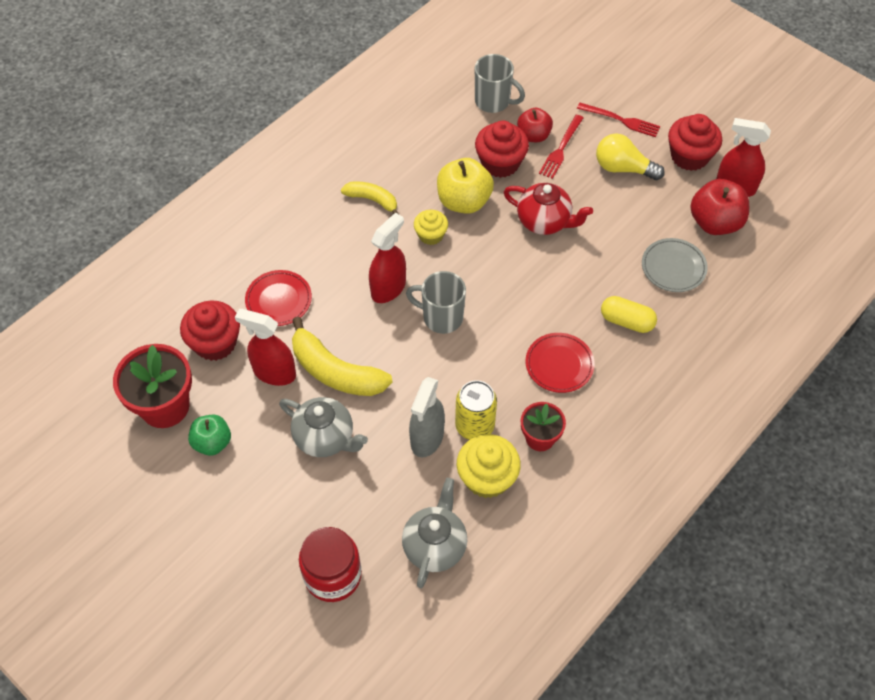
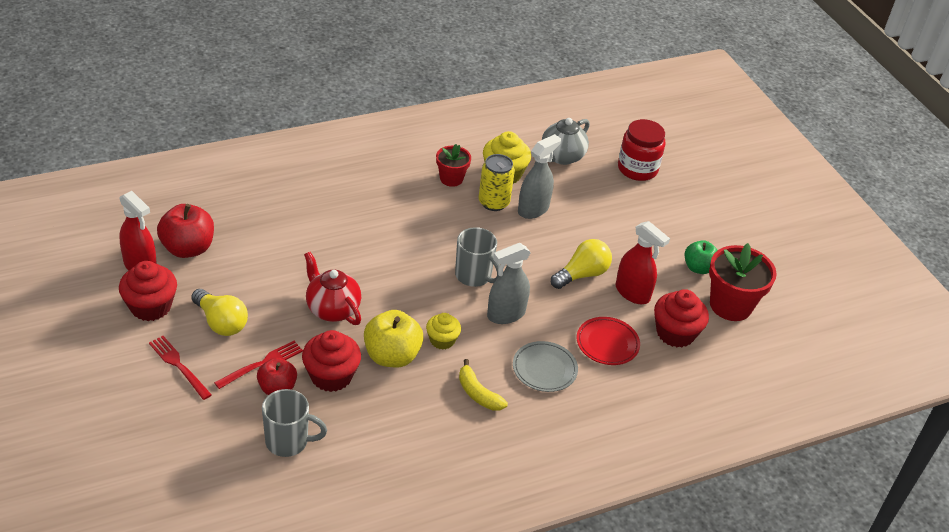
camera: 160 degrees left, 15 degrees down
grey teapot [279,397,368,457] -> none
yellow banana [292,317,392,396] -> yellow light bulb [551,239,612,289]
red spray bottle [369,212,406,303] -> grey spray bottle [487,243,531,324]
grey mug [475,54,525,113] -> grey mug turned 135 degrees clockwise [262,389,327,457]
red plate [526,333,595,393] -> none
yellow capsule [601,296,657,333] -> none
grey plate [642,238,708,292] -> grey plate moved to [513,341,578,392]

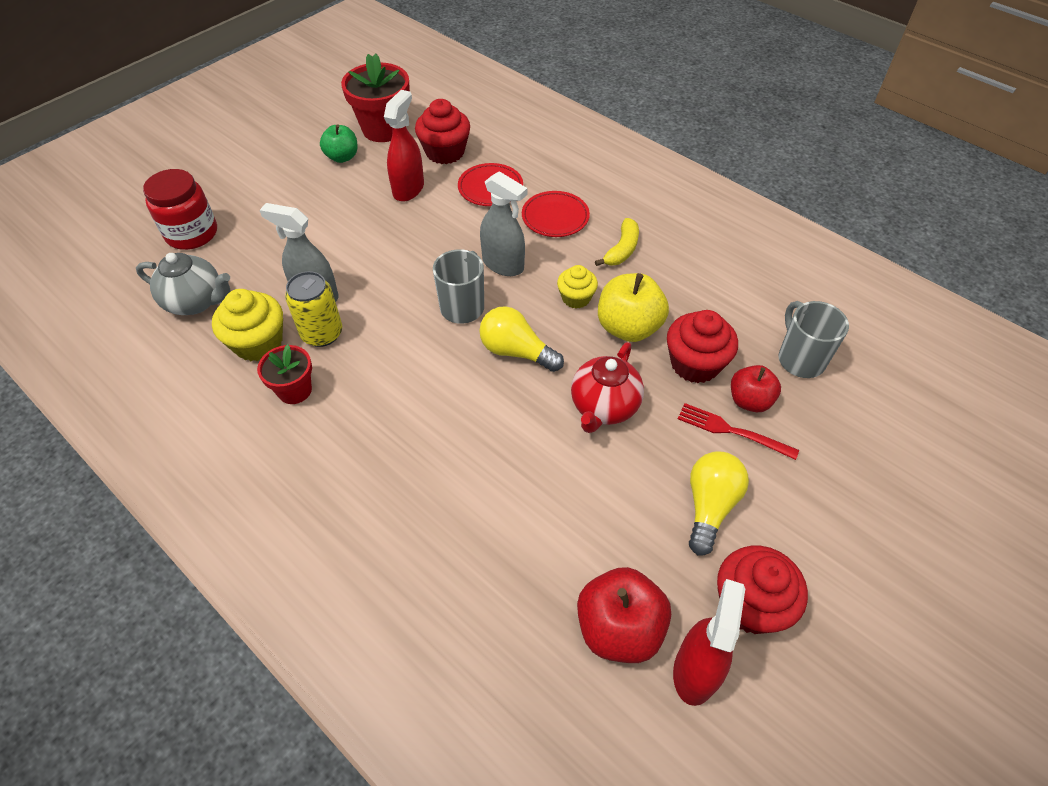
camera: 110 degrees left, 10 degrees up
red fork [149,336,212,400] -> none
grey plate [513,341,578,392] -> red plate [522,191,590,237]
yellow light bulb [551,239,612,289] -> yellow light bulb moved to [479,306,564,372]

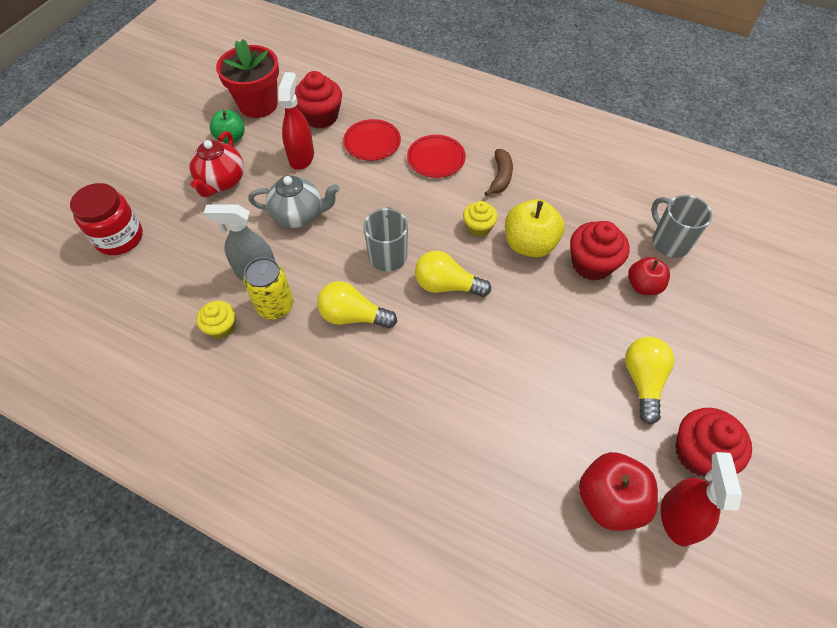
camera: 15 degrees left, 5 degrees up
grey teapot [136,253,231,315] -> grey teapot moved to [248,175,340,228]
yellow cupcake [212,289,283,361] -> yellow cupcake [196,301,235,339], size x0.62
red flower pot [257,344,312,404] -> none
grey spray bottle [480,171,527,276] -> none
red teapot [571,342,644,433] -> red teapot moved to [189,131,244,197]
yellow banana [595,218,639,266] -> brown banana [485,149,513,196]
red fork [678,403,799,460] -> none
none -> yellow light bulb [317,281,397,328]

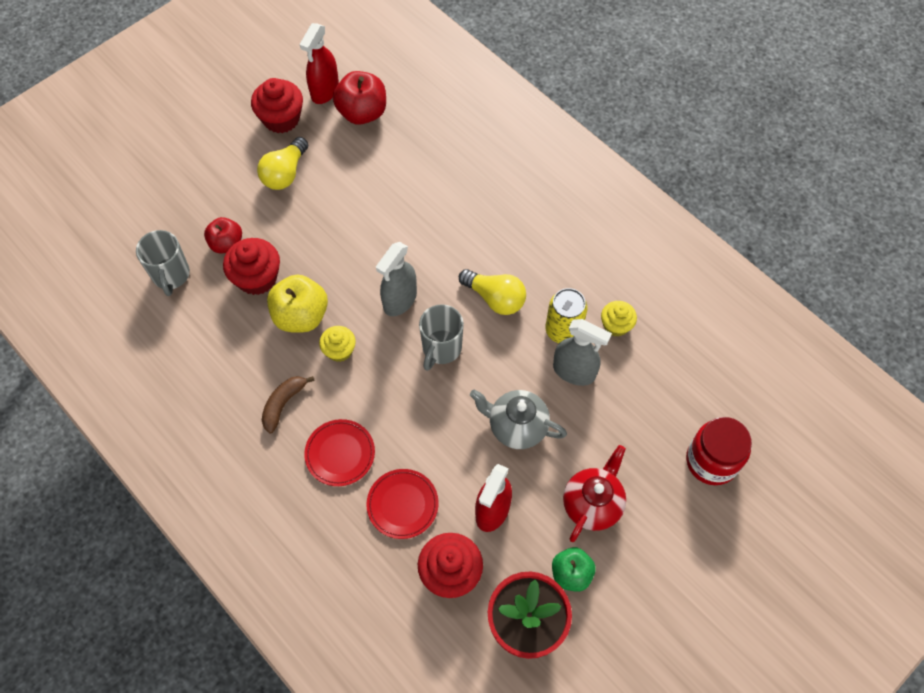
camera: 160 degrees left, 5 degrees up
yellow light bulb [415,251,491,297] -> grey spray bottle [376,242,417,316]

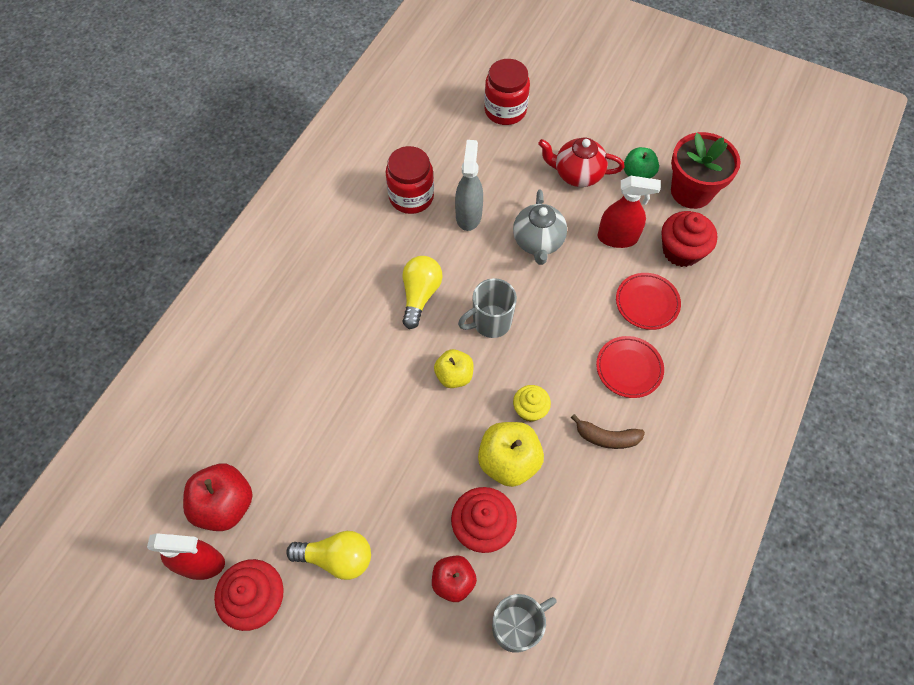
camera: 110 degrees left, 0 degrees up
grey spray bottle [376,242,417,316] -> yellow apple [434,349,474,388]
grey mug [419,304,464,371] -> grey mug turned 150 degrees clockwise [458,278,517,338]
yellow can [546,288,588,343] -> none
yellow cupcake [601,301,637,337] -> red jar [386,146,434,214]

